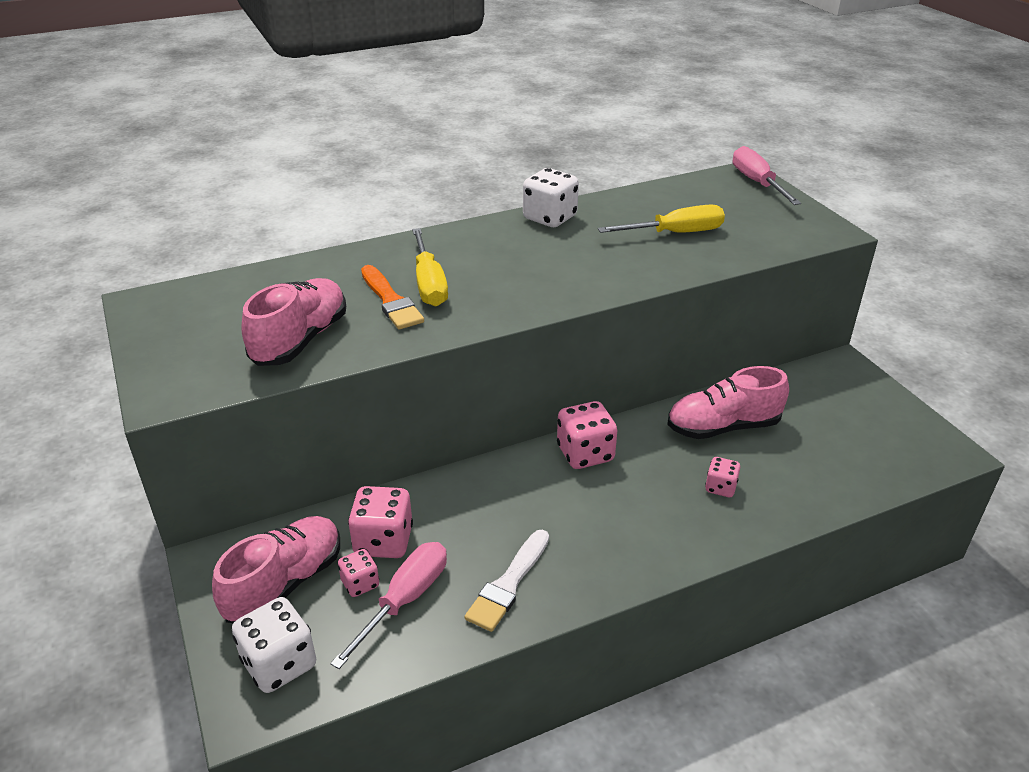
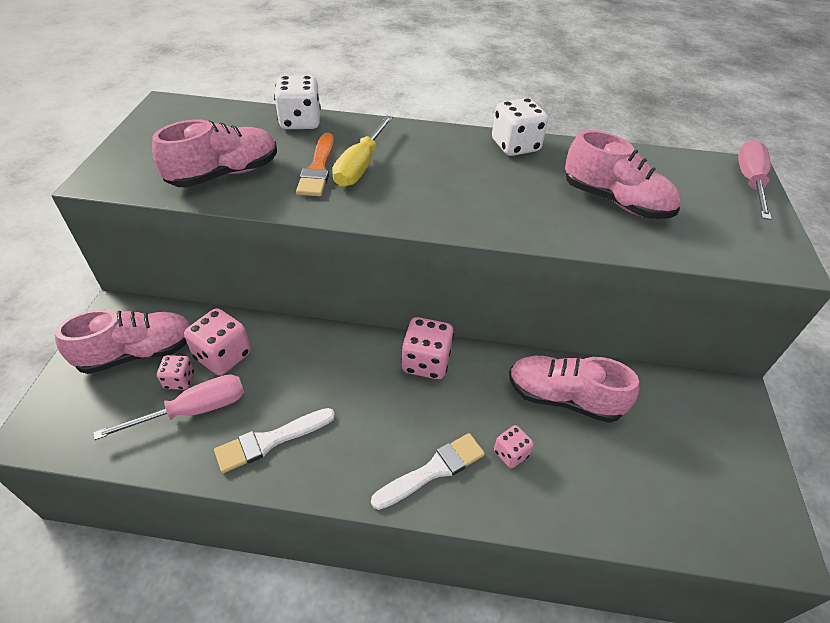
camera: 30 degrees right, 10 degrees up
white dice [232,597,316,693] -> white dice moved to [274,76,321,129]
yellow screwdriver [598,204,725,233] -> pink shoe [565,130,681,219]
none -> white brush [371,433,485,510]

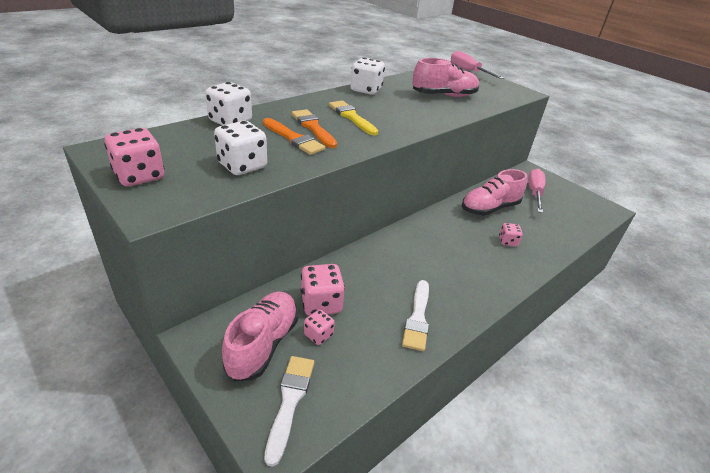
camera: 50 degrees left, 10 degrees down
pink screwdriver [93,375,244,440] -> pink screwdriver moved to [528,169,545,213]
pink shoe [152,120,277,188] -> white dice [214,121,267,175]
yellow screwdriver [332,115,393,187] -> orange brush [292,109,337,148]
white brush [371,433,485,510] -> white brush moved to [264,356,314,467]
pink dice [401,317,454,379] -> pink dice moved to [104,128,164,186]
none -> yellow brush [329,101,378,135]

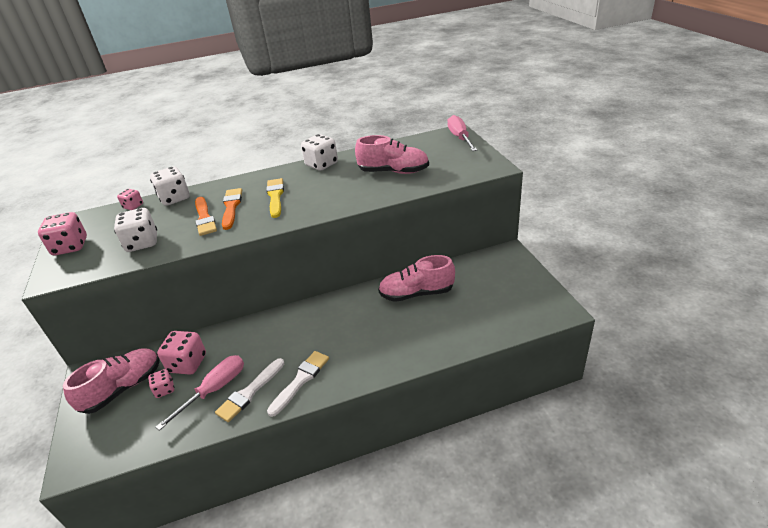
camera: 30 degrees right, 0 degrees up
white brush [264,356,314,467] -> white brush moved to [267,351,329,417]
pink dice [499,223,523,247] -> pink dice moved to [117,189,143,210]
pink screwdriver [528,169,545,213] -> pink screwdriver moved to [156,355,244,431]

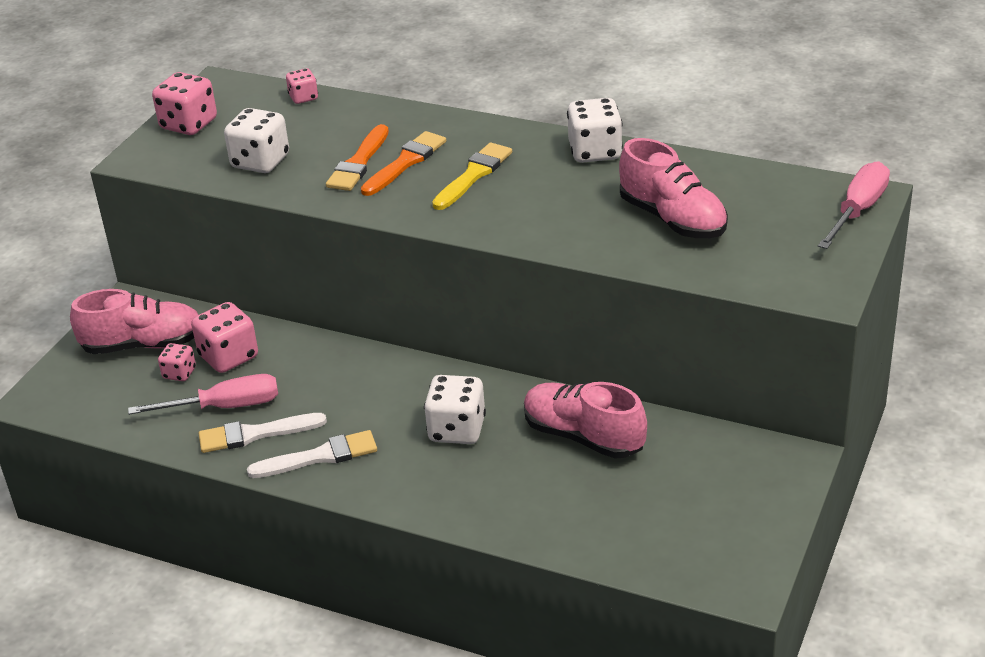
camera: 40 degrees right, 0 degrees up
white dice [150,166,190,206] -> white dice moved to [424,375,486,444]

